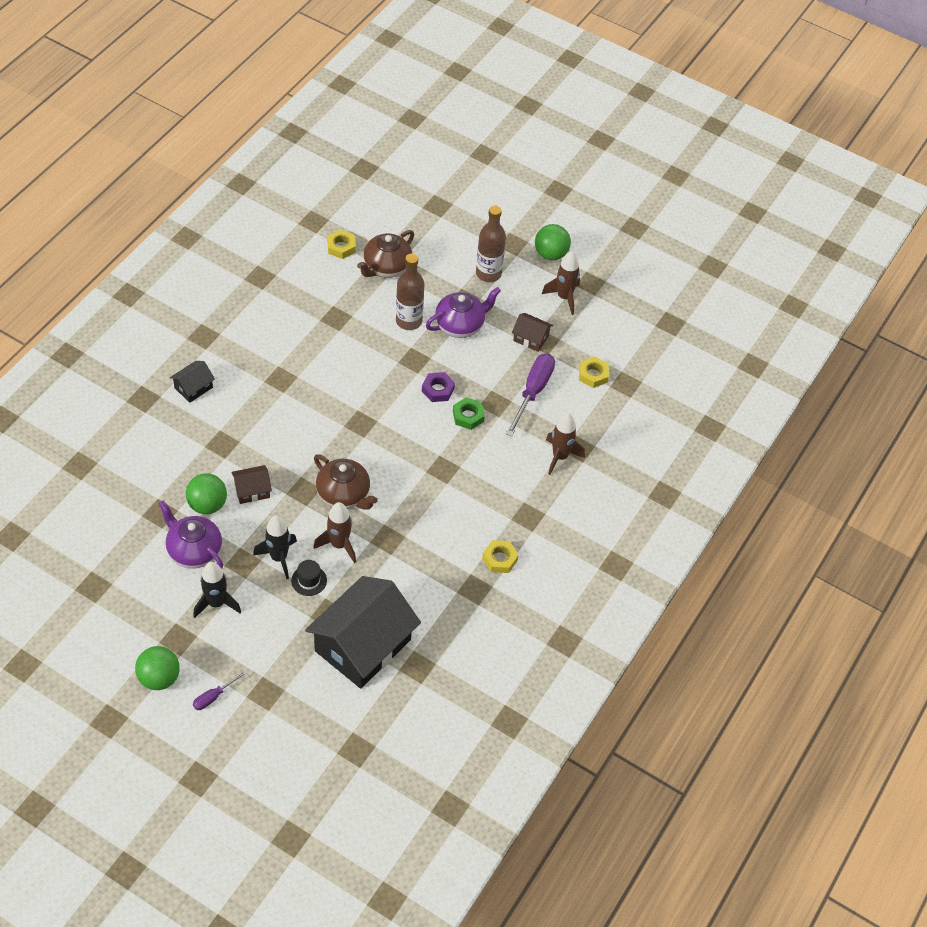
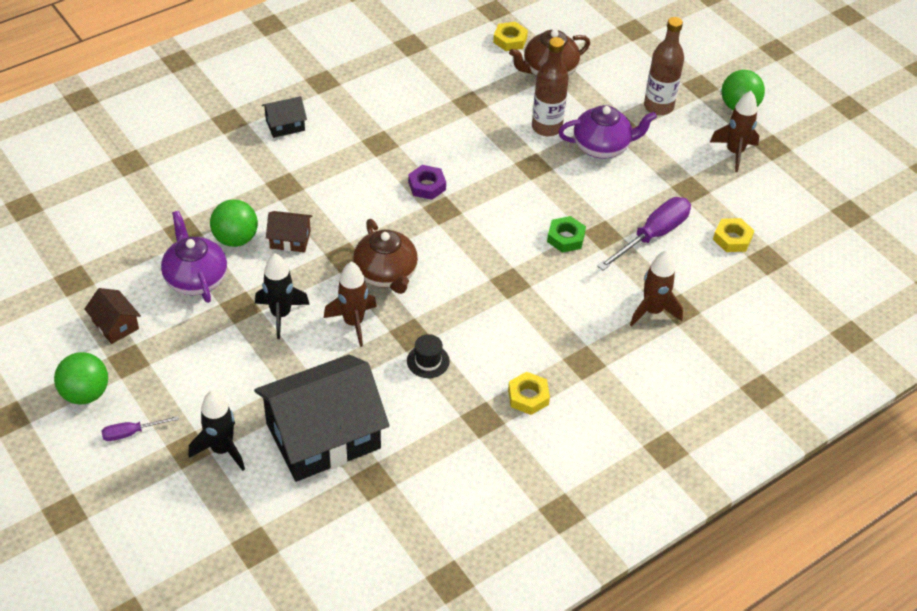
camera: 25 degrees right, 5 degrees down
black rocket [193,562,241,618] -> black rocket moved to [188,391,245,471]
black hat [291,560,327,596] -> black hat moved to [407,334,450,378]
purple nut [422,372,455,402] -> purple nut moved to [408,165,446,200]
brown house [512,313,553,352] -> brown house moved to [84,288,141,344]

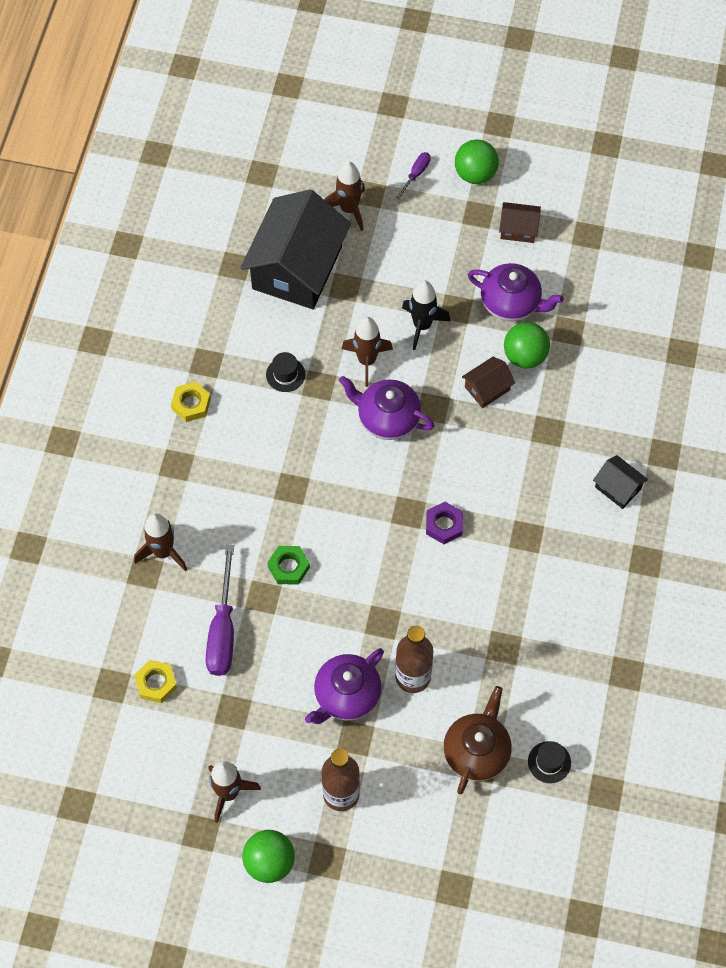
camera: 140 degrees right, 15 degrees up
black rocket [188,391,245,471] -> brown rocket [324,161,365,231]
black house [262,96,307,138] -> black house turned 75 degrees counterclockwise [593,455,648,509]
brown teapot [353,219,418,294] -> purple teapot [339,376,435,440]
yellow nut [493,22,528,51] -> black hat [528,741,571,783]

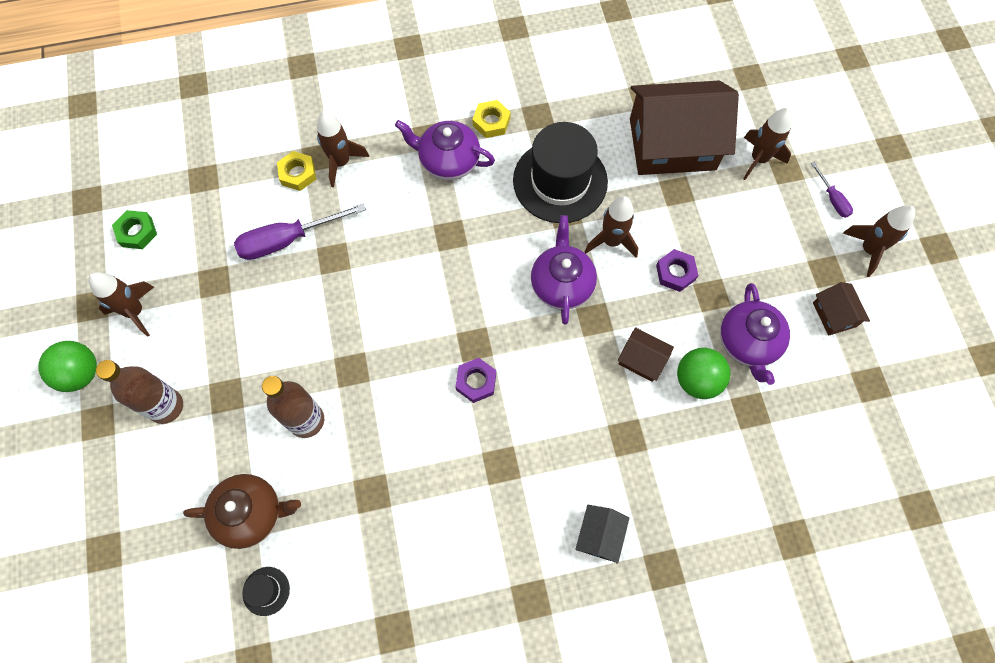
camera: 65 degrees right, 5 degrees up
yellow nut [134,660,177,703] -> yellow nut moved to [277,151,316,191]
black house [240,189,351,309] -> brown house [630,81,739,175]
black hat [266,352,305,392] -> black hat [513,122,608,223], size x2.42
green nut [267,546,310,585] -> green nut moved to [112,210,157,249]
purple teapot [305,648,384,724] -> purple teapot moved to [395,120,495,180]
purple screwdriver [395,152,431,201] -> purple screwdriver turned 60 degrees clockwise [811,162,853,218]
black rocket [402,281,451,350] -> purple nut [656,249,698,292]
green ball [455,139,499,184] -> brown rocket [843,205,915,277]

